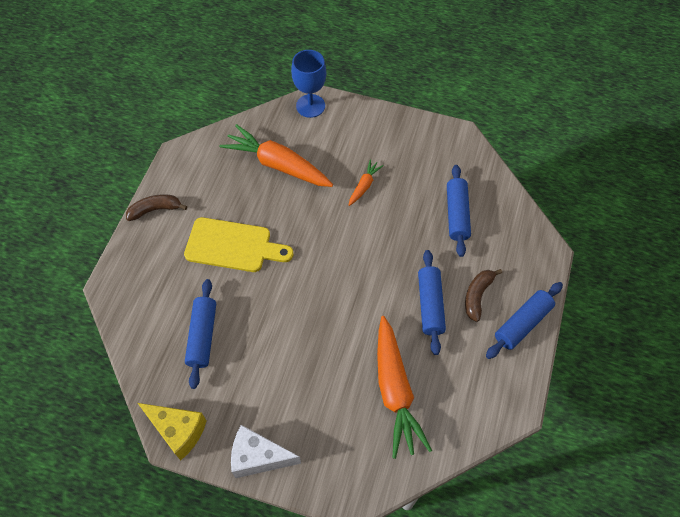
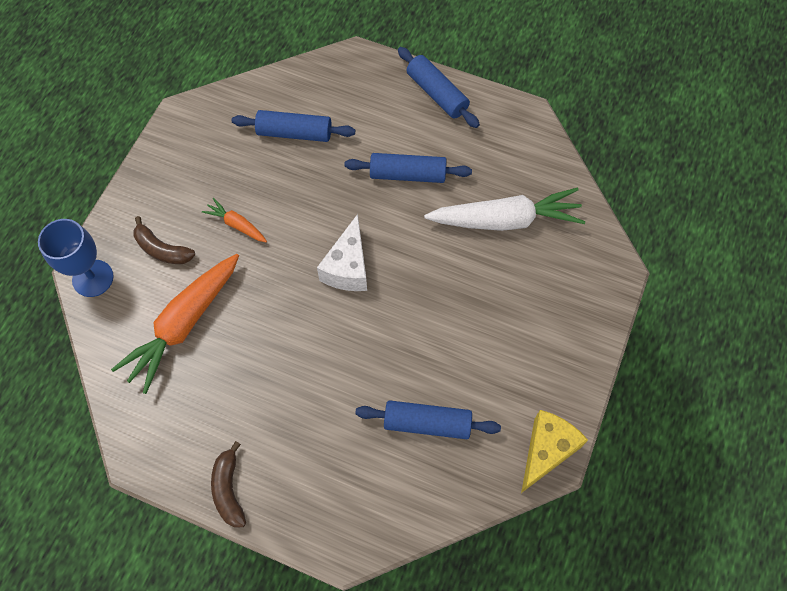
camera: 85 degrees left, 5 degrees up
yellow cutting board [184,217,293,272] -> none
white cheese [231,425,301,478] -> white cheese moved to [317,214,367,291]
orange carrot [377,316,432,459] -> white carrot [424,187,585,231]
brown banana [465,269,502,322] -> brown banana moved to [133,216,195,264]

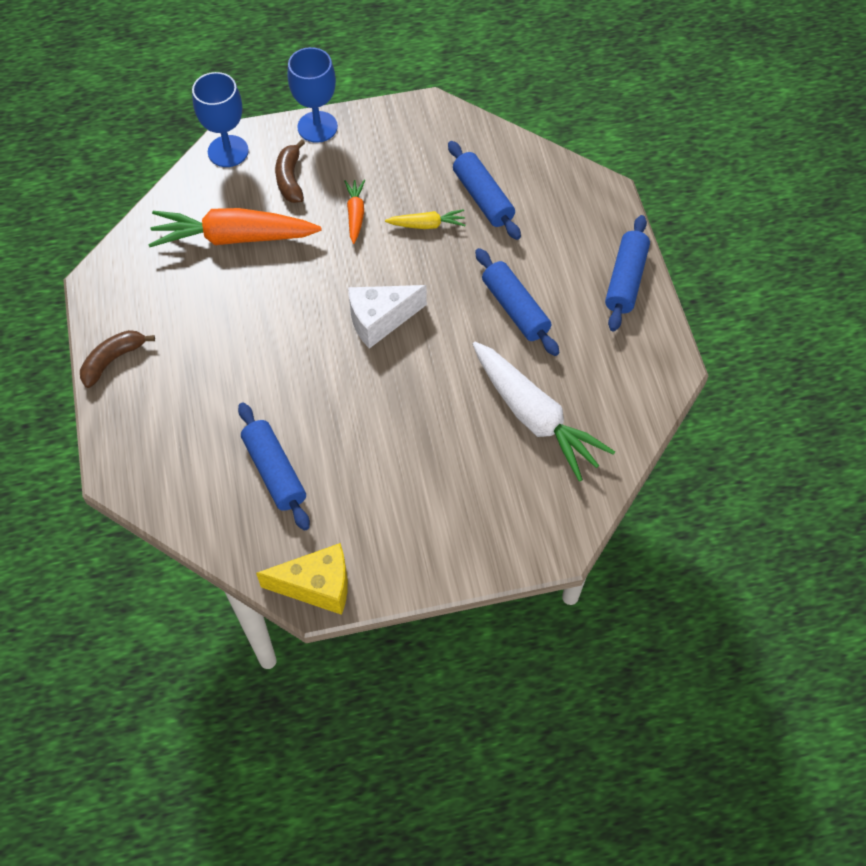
camera: 55 degrees right, 5 degrees down
none -> blue goblet [288,47,338,143]
none -> yellow carrot [385,209,466,229]

